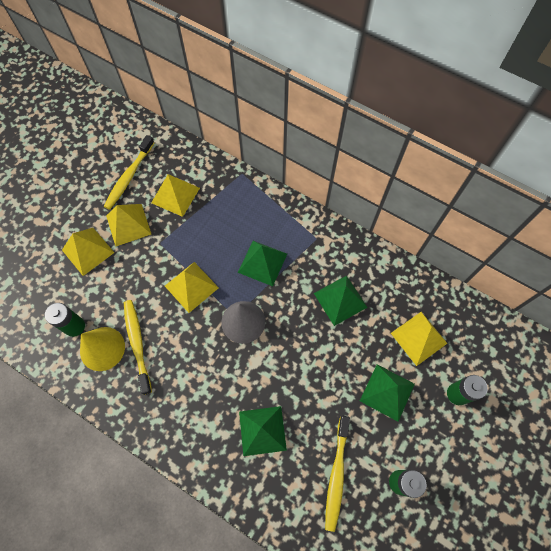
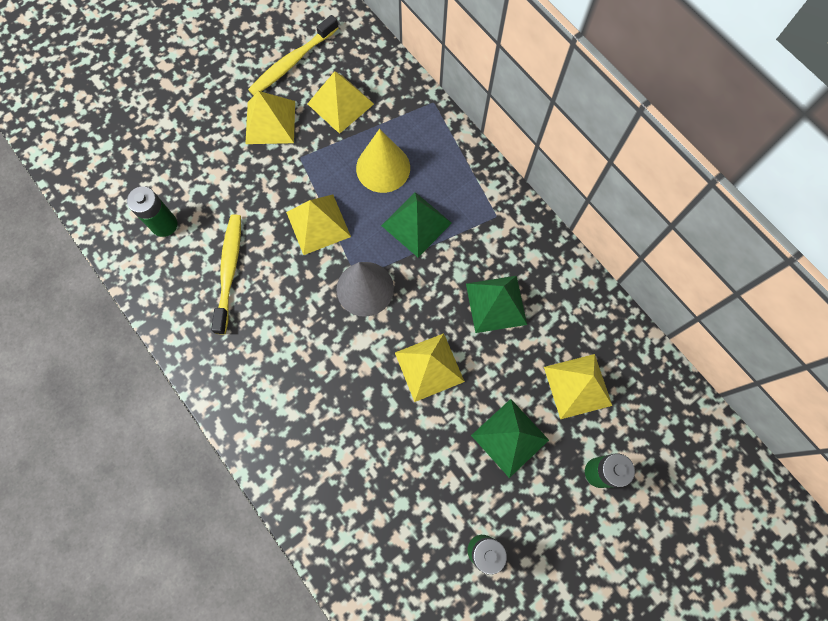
camera: 20 degrees right, 5 degrees up
yellow pyramid [62,228,114,276] -> yellow pyramid moved to [395,333,465,402]
yellow cone [80,327,125,371] -> yellow cone moved to [356,129,410,193]
green pyramid [239,406,287,456] -> none
yellow toothbrush [325,416,350,532] -> none

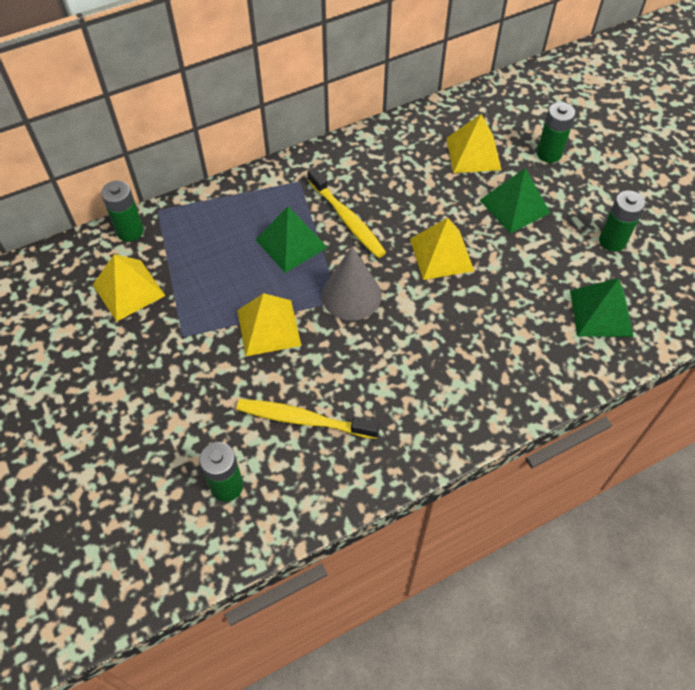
camera: 80 degrees left, 15 degrees down
yellow pyramid [245,91,295,144] -> none
yellow toothbrush [248,15,338,95] -> yellow toothbrush moved to [307,167,386,258]
yellow cone [356,129,410,193] -> none
green pyramid [466,276,527,333] -> green pyramid moved to [570,278,633,337]
none -> green battery [101,180,144,242]

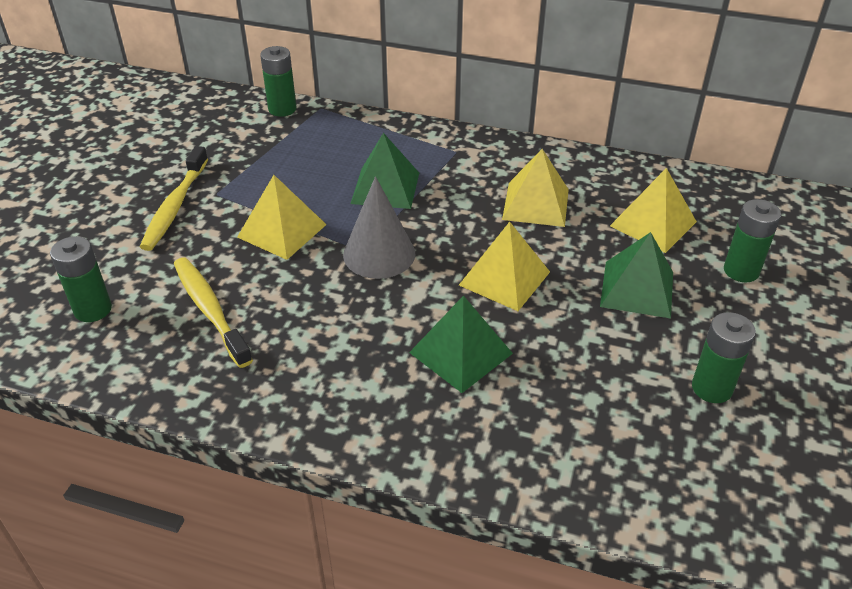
camera: 45 degrees right, 15 degrees down
yellow pyramid [93,254,165,322] -> yellow pyramid moved to [502,149,569,227]
yellow toothbrush [307,167,386,258] -> yellow toothbrush moved to [140,146,208,251]
green pyramid [570,278,633,337] -> green pyramid moved to [409,295,513,393]

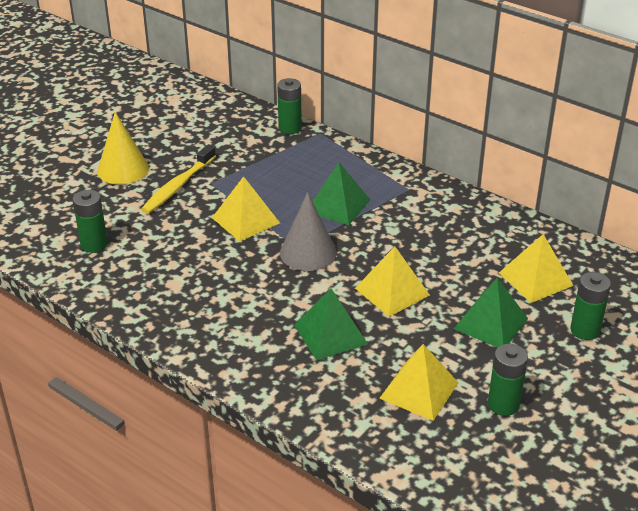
camera: 20 degrees right, 5 degrees down
yellow toothbrush [174,257,253,368] -> none
yellow pyramid [502,149,569,227] -> yellow pyramid moved to [379,344,458,421]
none -> yellow cone [97,112,149,185]

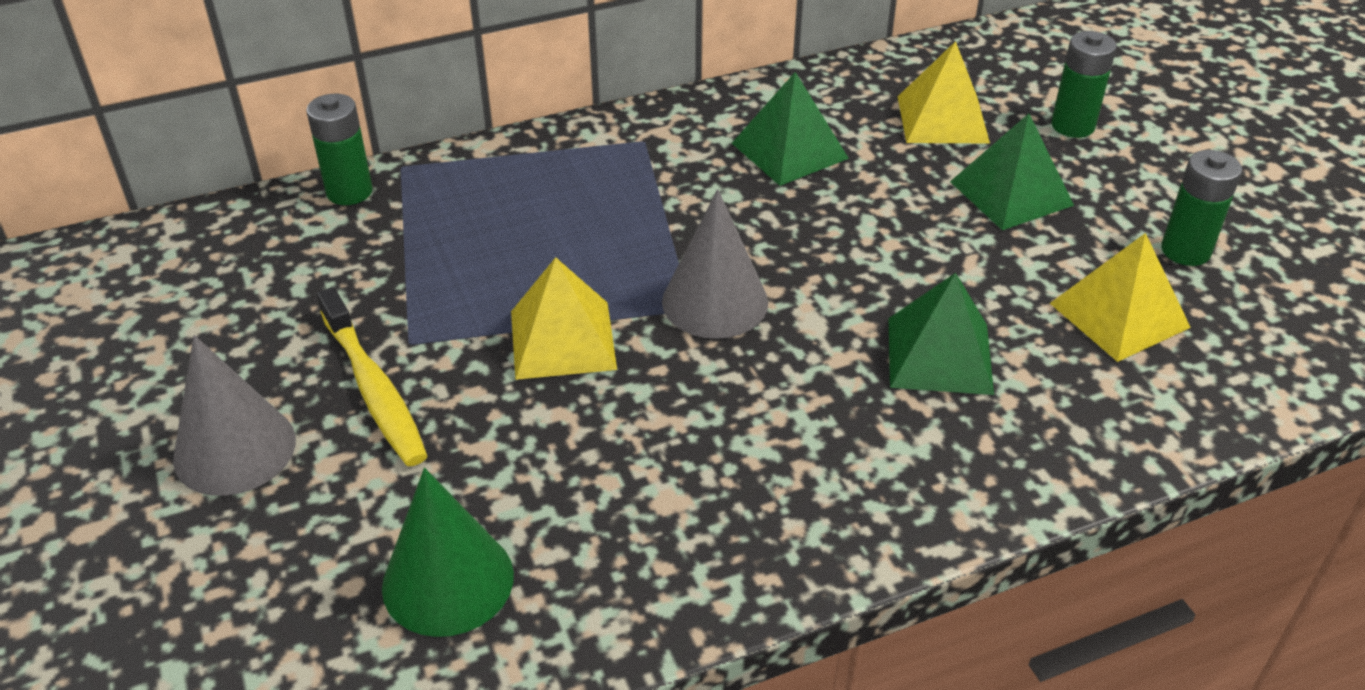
camera: 60 degrees left, 5 degrees up
green battery [73,190,108,253] -> green cone [382,468,514,637]
yellow cone [97,112,149,185] -> grey cone [173,335,296,496]
green pyramid [313,162,370,225] -> green pyramid moved to [732,72,849,186]
yellow pyramid [355,247,430,317] -> none

